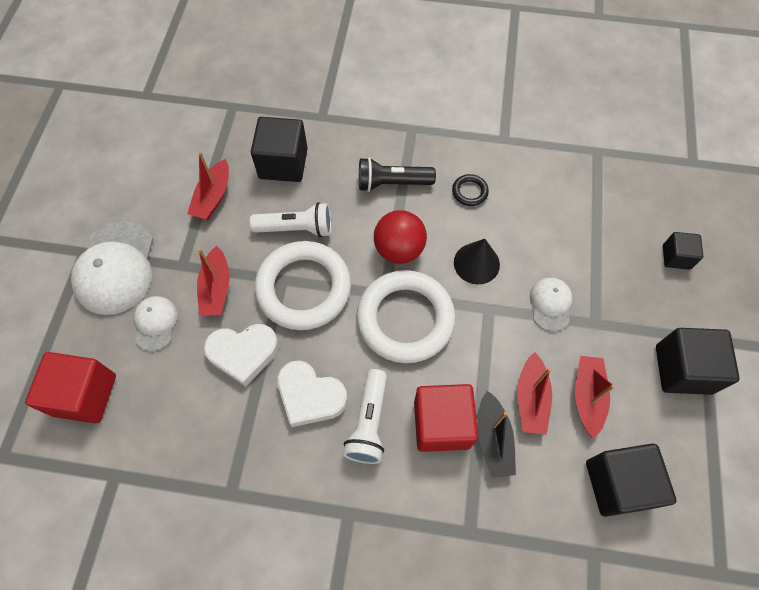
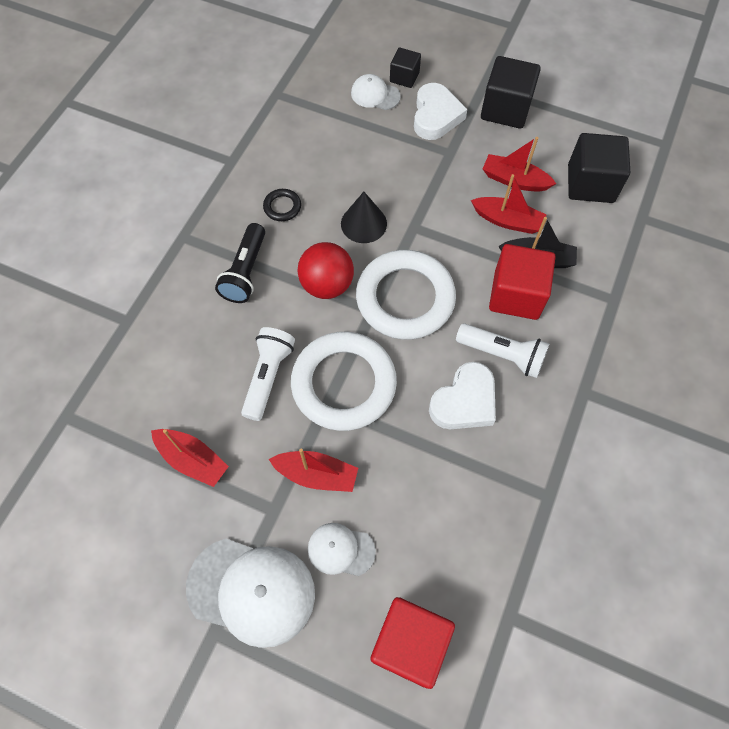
camera: 75 degrees left, 0 degrees up
white heart [204,324,279,387] -> white heart moved to [414,83,467,140]
black cube [251,117,308,182] -> none
white cap [530,278,572,332] -> white cap moved to [351,74,401,110]

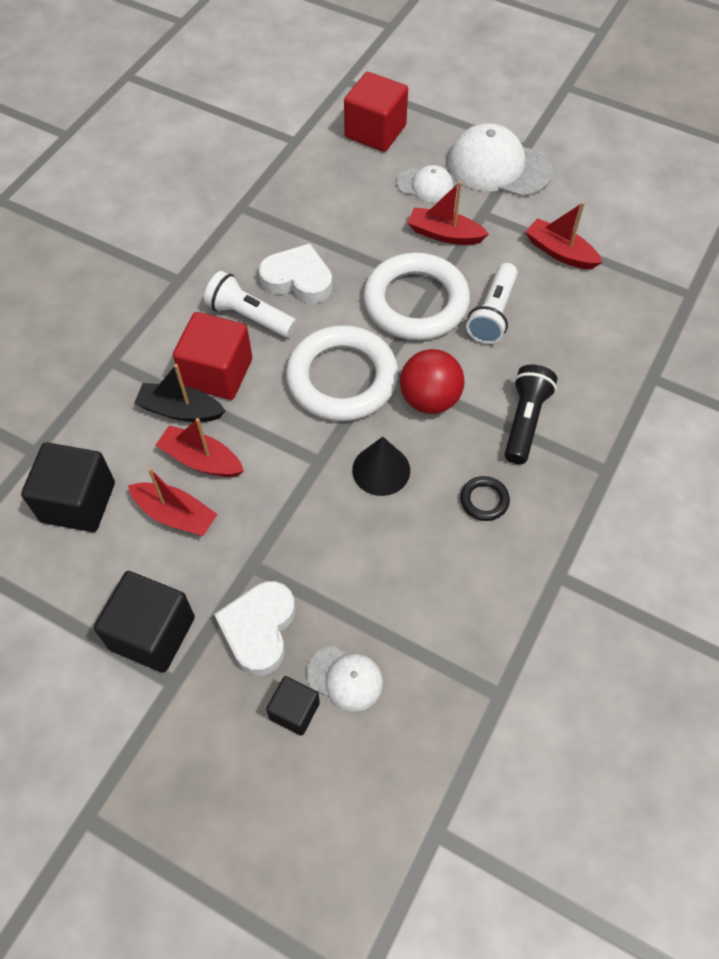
camera: 175 degrees left, 5 degrees down
white heart [429,362,496,429] -> white heart turned 60 degrees clockwise [259,243,333,304]

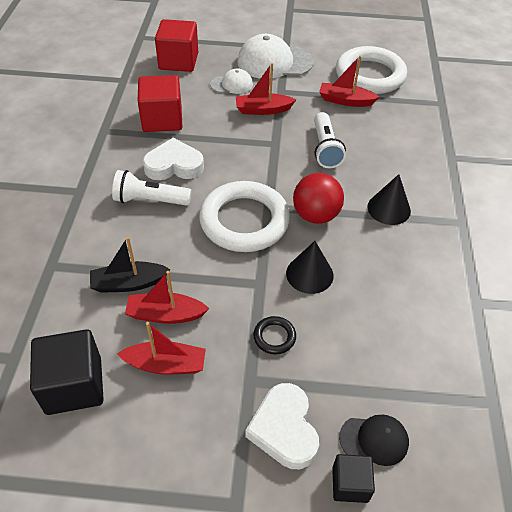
camera: 25 degrees left, 10 degrees down
black cube [94,571,195,672] -> none
red cube [173,312,252,400] -> red cube moved to [138,75,182,132]
white cap [307,646,383,712] -> black cap [339,415,409,466]
white ring [363,252,470,340] -> white ring moved to [336,46,407,94]
black ring [460,476,510,521] -> black ring moved to [253,316,296,355]
black flashlight [505,365,557,464] -> black cone [367,174,411,225]

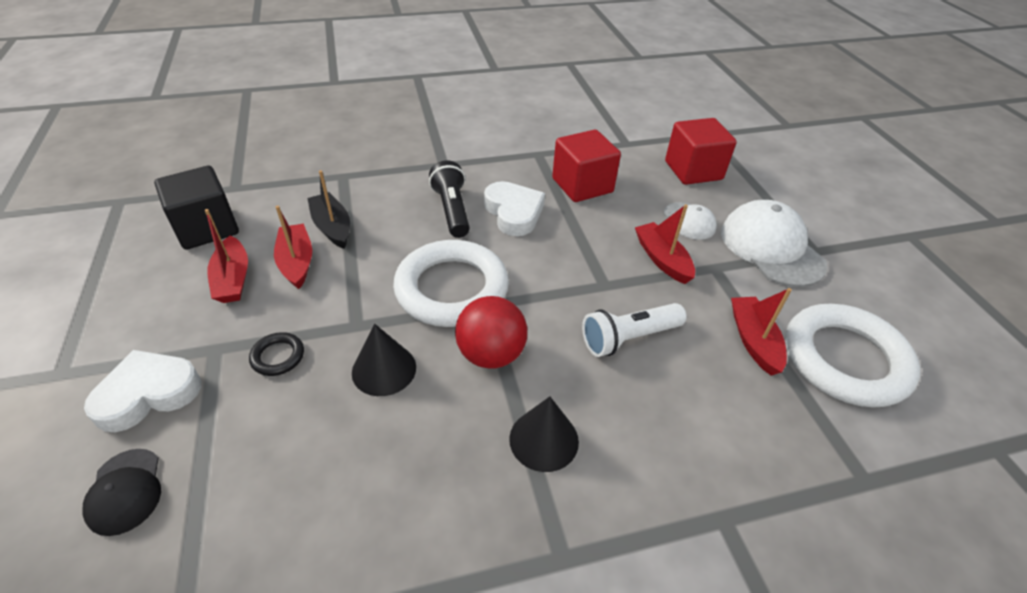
camera: 70 degrees right, 5 degrees down
white flashlight [112,170,192,206] -> black flashlight [429,161,470,238]
black cube [332,454,375,503] -> none

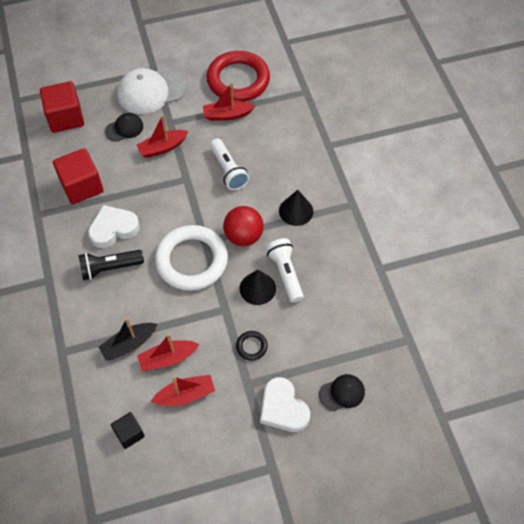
camera: 90 degrees left, 15 degrees up
black cube [154,166,239,250] -> black cube [111,412,145,449], size x0.56
white cap [664,202,717,240] -> black cap [105,113,143,142]
white ring [785,304,921,408] -> red ring [206,51,270,102]
none -> white flashlight [266,238,304,303]

